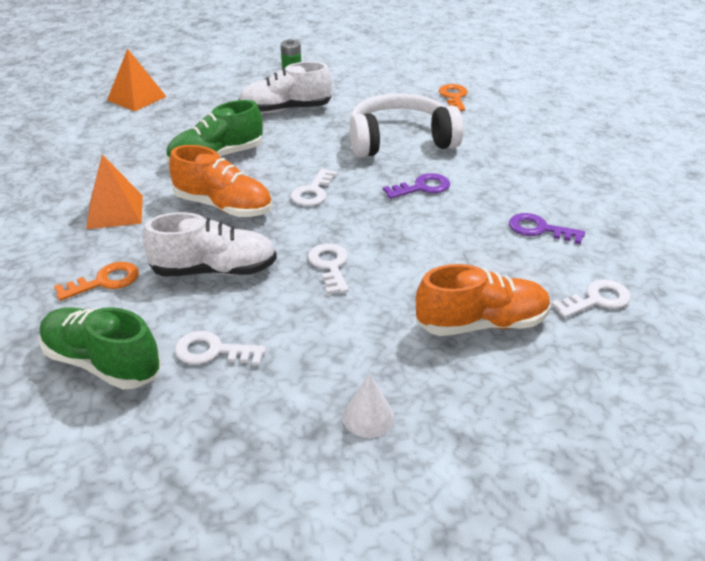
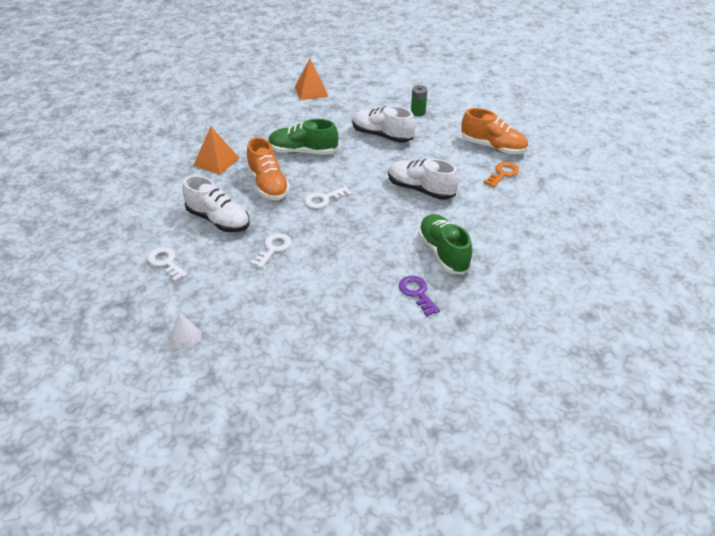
camera: 40 degrees right, 5 degrees up
green shoe [39,307,161,390] -> green shoe moved to [418,214,472,274]
orange key [54,262,139,301] -> none
white headphones [350,93,463,158] -> white shoe [388,159,459,200]
purple key [383,173,450,199] -> none
orange shoe [416,264,551,336] -> orange shoe moved to [461,108,528,154]
white key [551,280,631,318] -> none

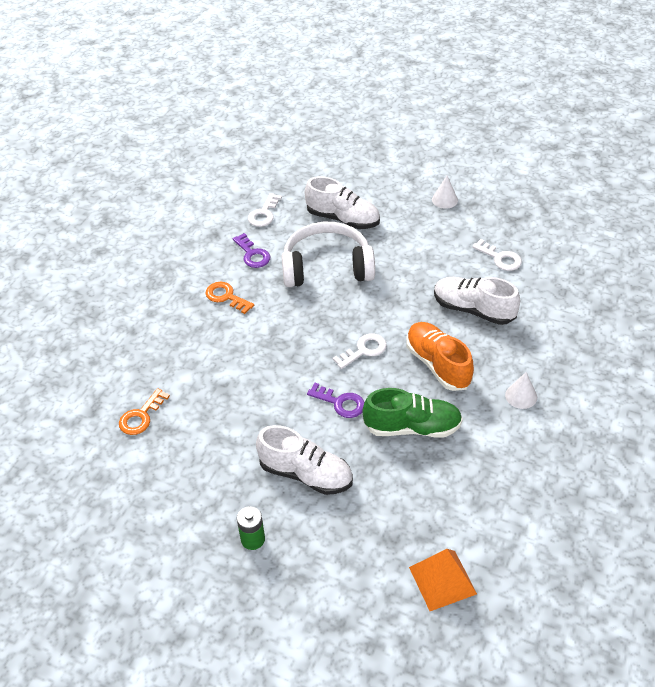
camera: 175 degrees right, 5 degrees up
orange pyramid [193,126,240,175] -> white cone [505,372,537,409]
white key [250,233,292,269] -> white key moved to [248,193,282,227]
white shoe [388,159,459,200] -> white shoe moved to [305,176,380,229]
green shoe [418,214,472,274] -> orange key [205,282,254,314]
orange shoe [461,108,528,154] -> none
none -> white headphones [282,222,375,287]
none -> purple key [307,383,364,418]

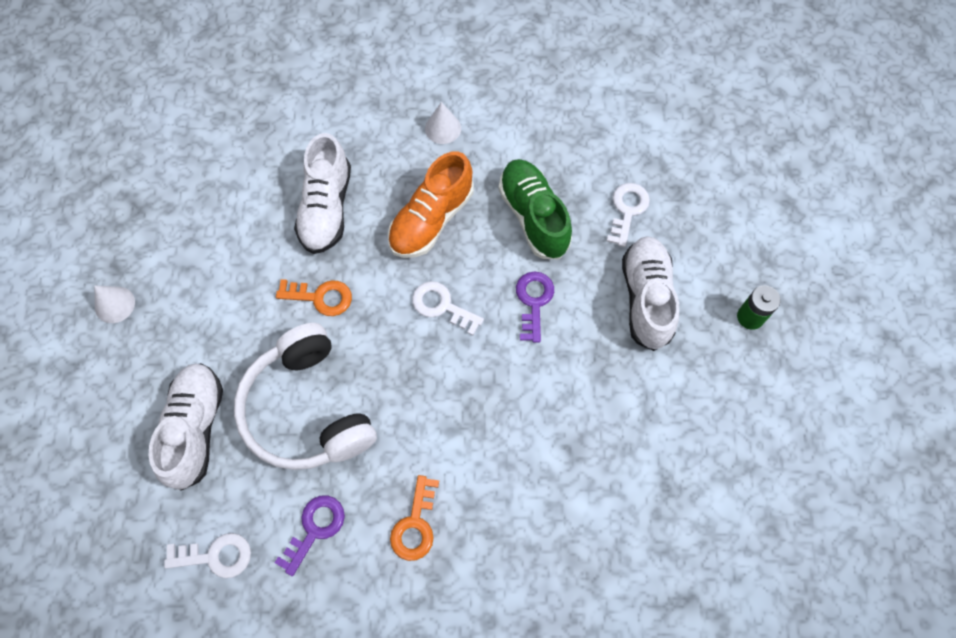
camera: 115 degrees left, 20 degrees up
orange key [119,388,170,435] -> orange key moved to [276,279,352,316]
orange pyramid [409,549,477,611] -> none
white key [472,239,522,271] -> white key moved to [606,183,650,247]

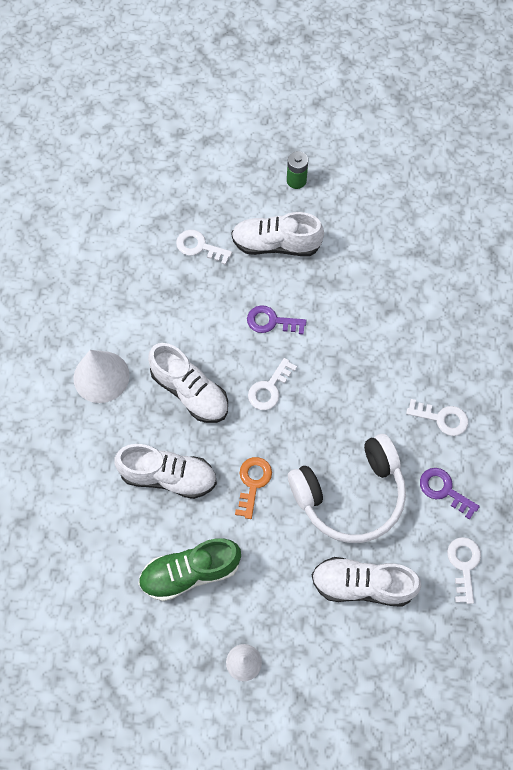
camera: 85 degrees left, 0 degrees up
orange shoe [388,151,474,258] -> white shoe [148,343,228,423]
orange key [390,475,439,561] -> white key [406,399,468,436]
white cone [425,102,461,144] -> white cone [73,350,130,403], size x1.76
green shoe [499,159,572,259] -> green shoe moved to [138,538,241,601]

